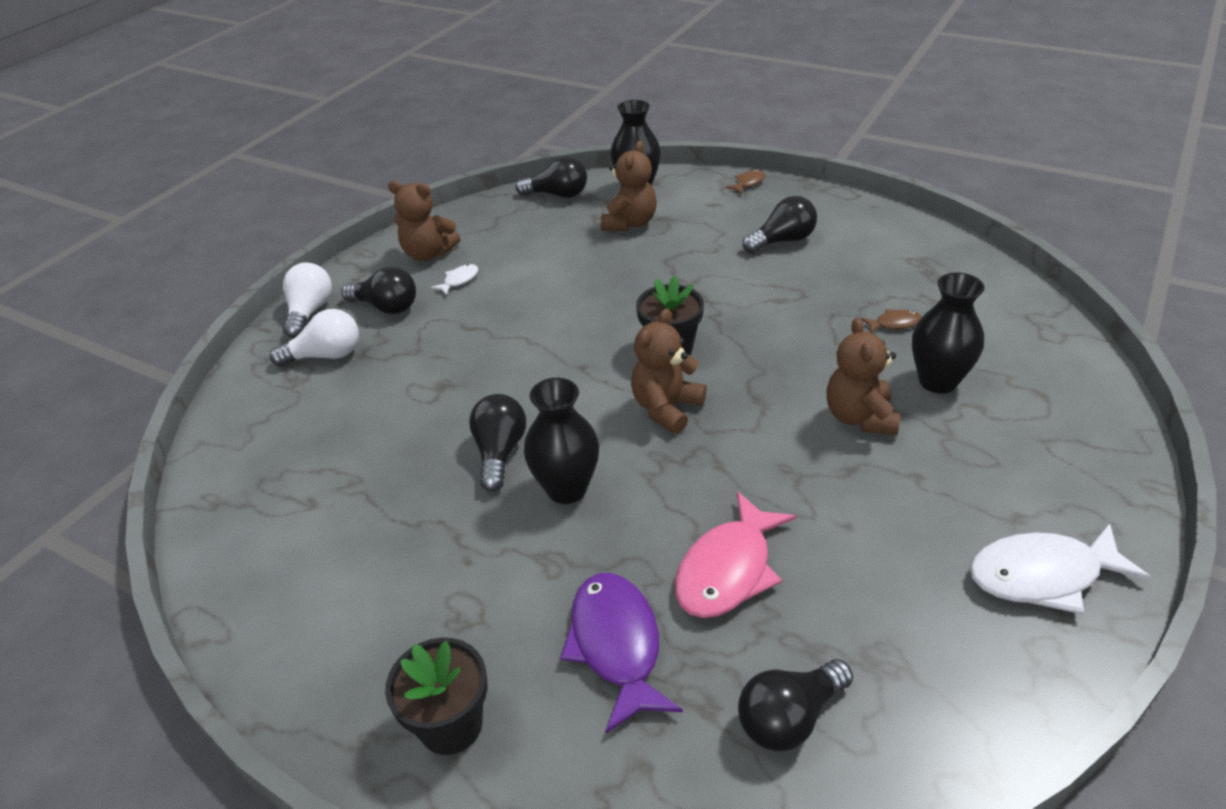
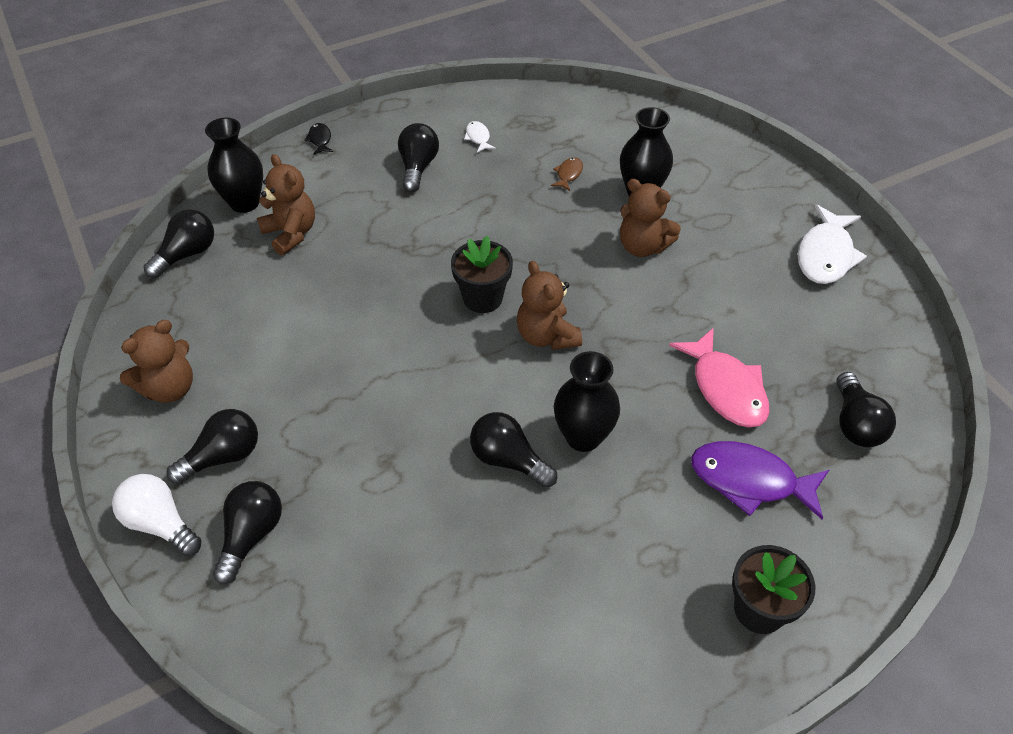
camera: 60 degrees left, 10 degrees up
white light bulb [270,309,359,367] -> black light bulb [213,481,282,585]
white fish [431,264,478,296] -> white fish moved to [464,121,496,153]
brown fish [725,169,765,194] -> black fish [304,123,333,155]

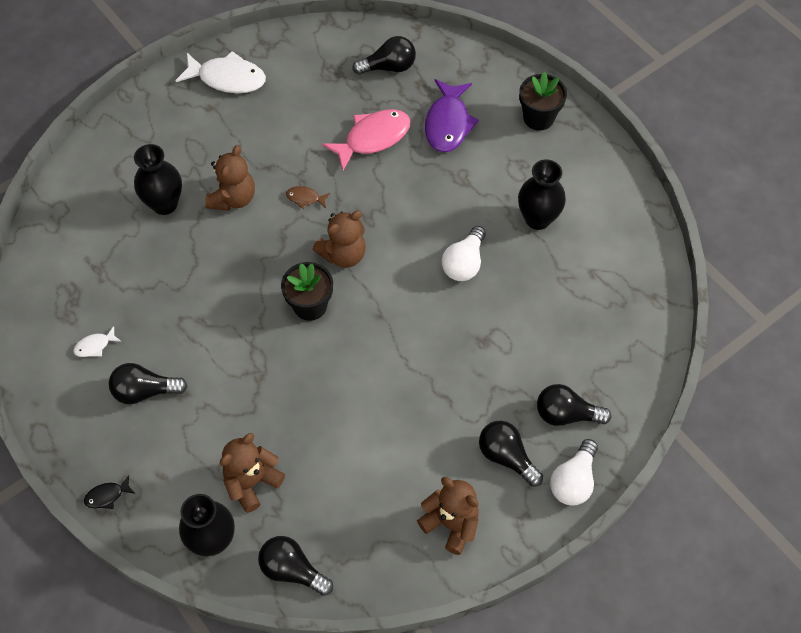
camera: 100 degrees left, 10 degrees up
black light bulb [470,412,557,488] -> white light bulb [442,226,486,281]
brown fish [551,157,583,191] -> brown fish moved to [286,186,330,209]
black vase [554,351,620,452] -> black vase moved to [518,159,566,230]

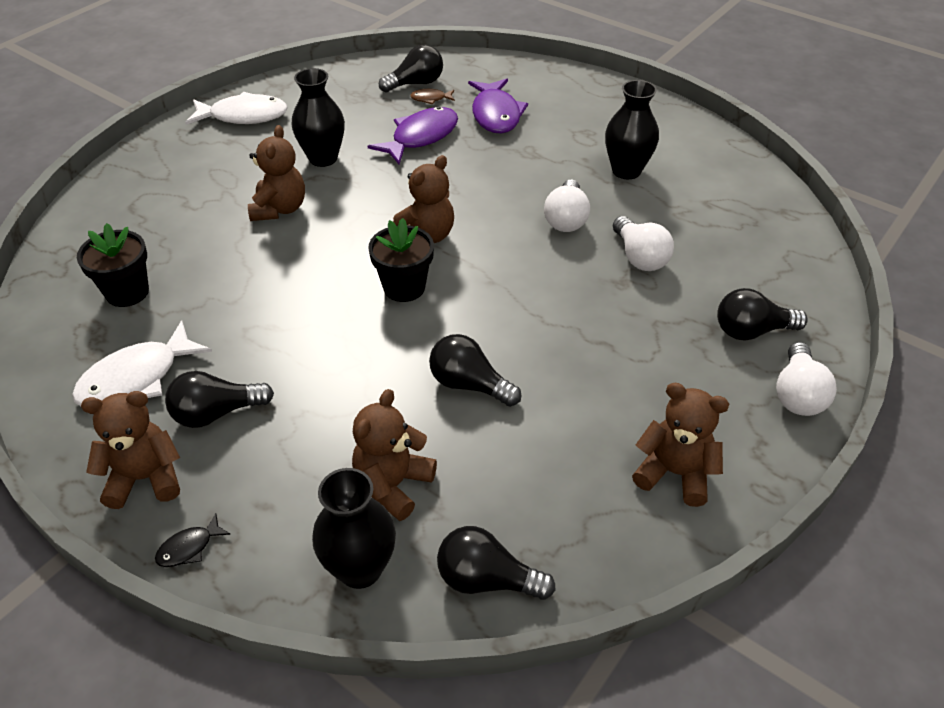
camera: 15 degrees left, 15 degrees down
white fish [73,326,121,357] -> white fish [72,320,212,406], size x2.15
black vase [134,144,182,215] -> black vase moved to [292,68,345,167]
brown fish [286,186,330,209] -> brown fish moved to [410,89,455,105]
pink fish [322,109,411,171] -> purple fish [368,106,458,164]
black light bulb [479,421,543,487] -> black light bulb moved to [429,334,522,407]
black flower pot [519,72,567,131] -> black flower pot moved to [77,223,149,307]
none -> brown teddy bear [81,391,180,509]
none -> white light bulb [613,216,674,271]

